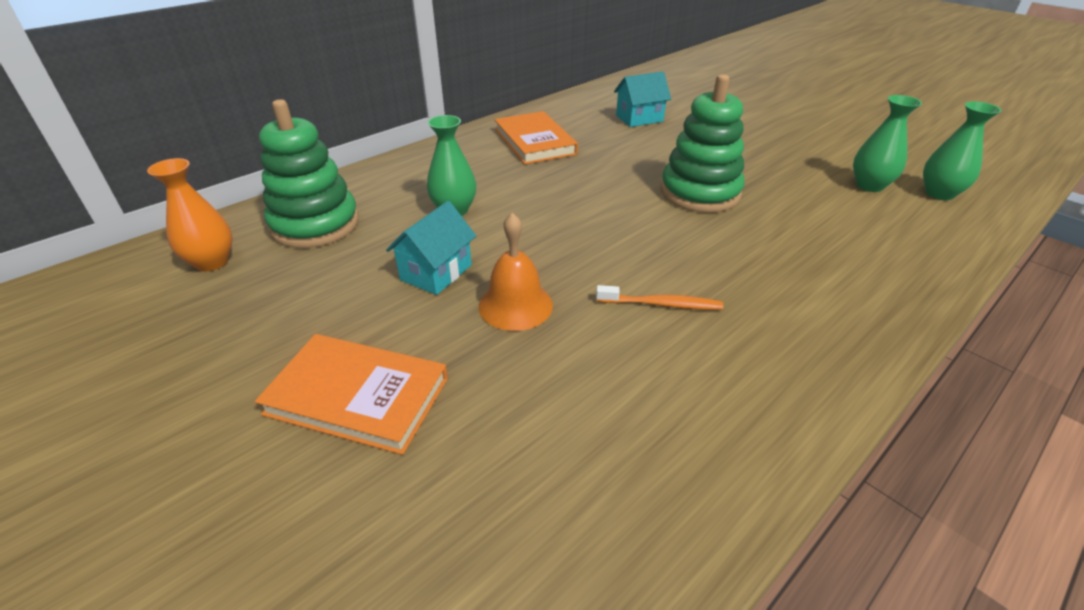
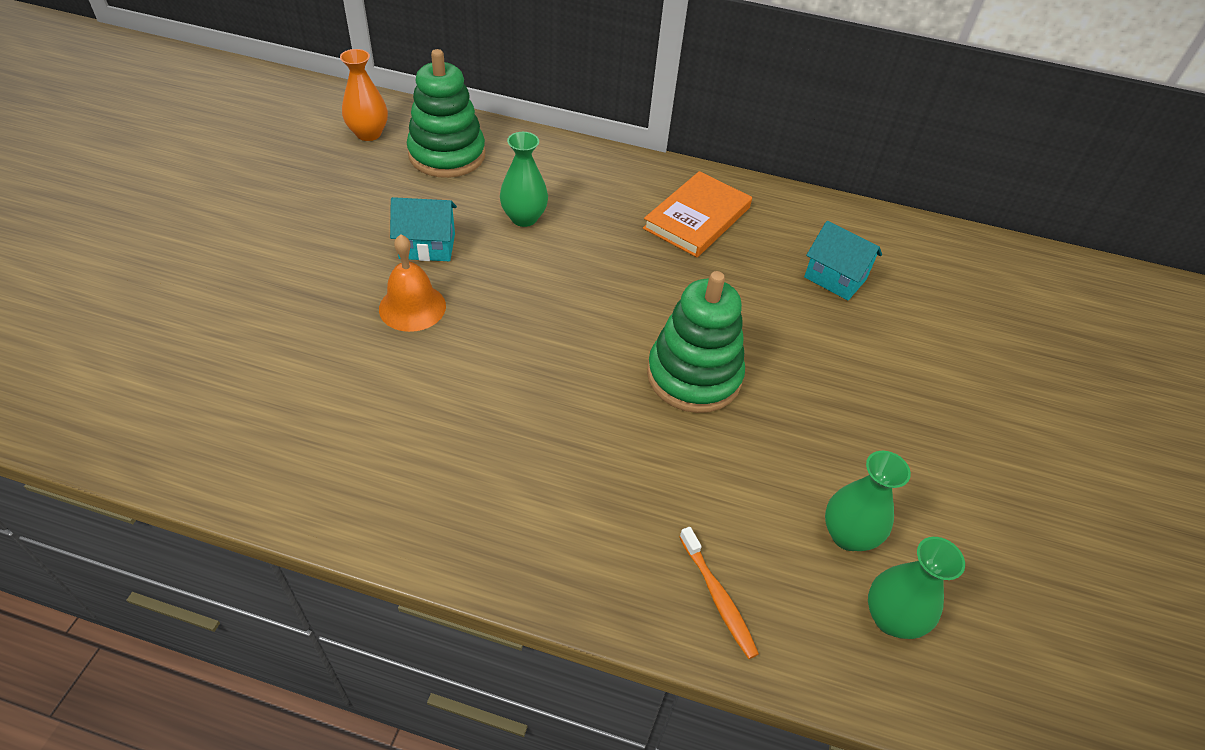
camera: 55 degrees right, 10 degrees up
orange book [255,334,448,455] -> none
orange toothbrush [596,285,723,310] -> orange toothbrush moved to [680,527,759,659]

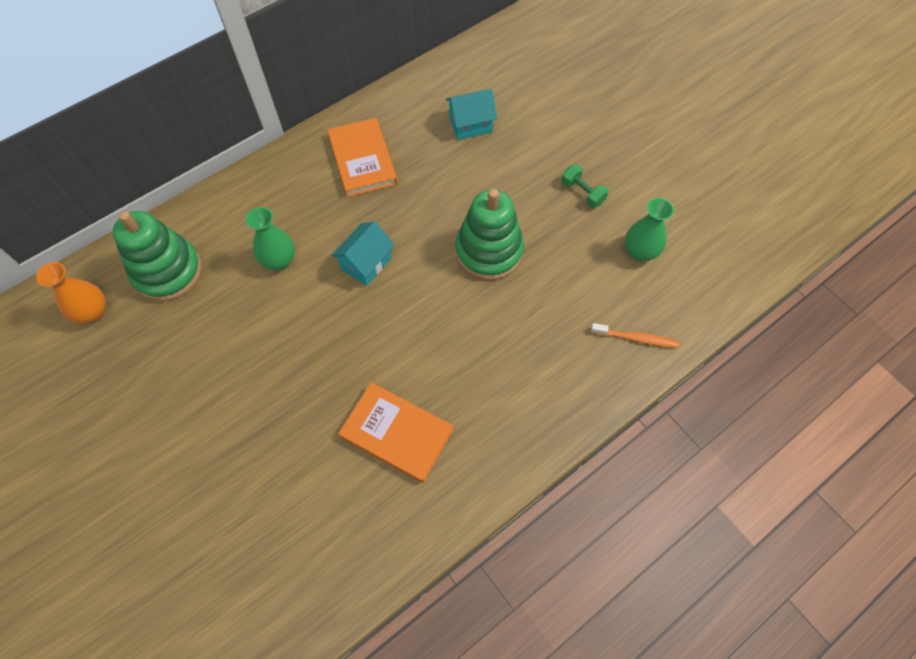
camera: 50 degrees left, 15 degrees up
orange bell [379,234,446,332] -> none
turquoise house [390,197,457,261] -> turquoise house moved to [332,221,395,286]
green vase [868,537,965,639] -> none
none -> orange book [338,382,454,483]
none -> green dumbbell [561,164,609,208]

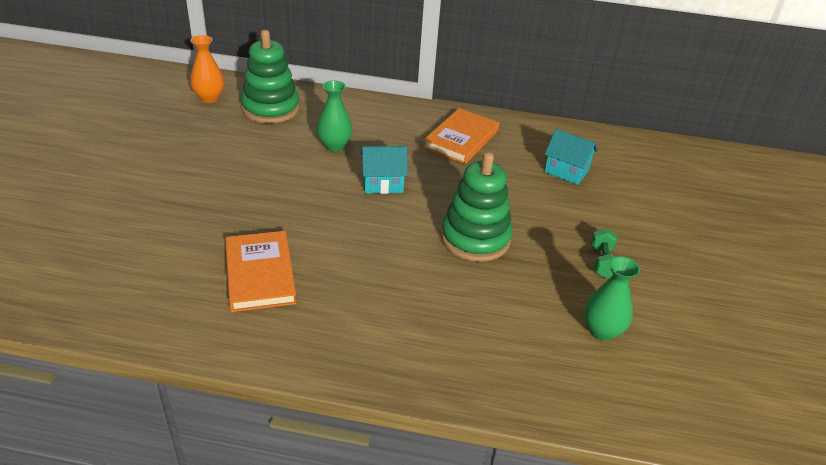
camera: 45 degrees right, 25 degrees down
orange toothbrush [591,323,679,348] -> none

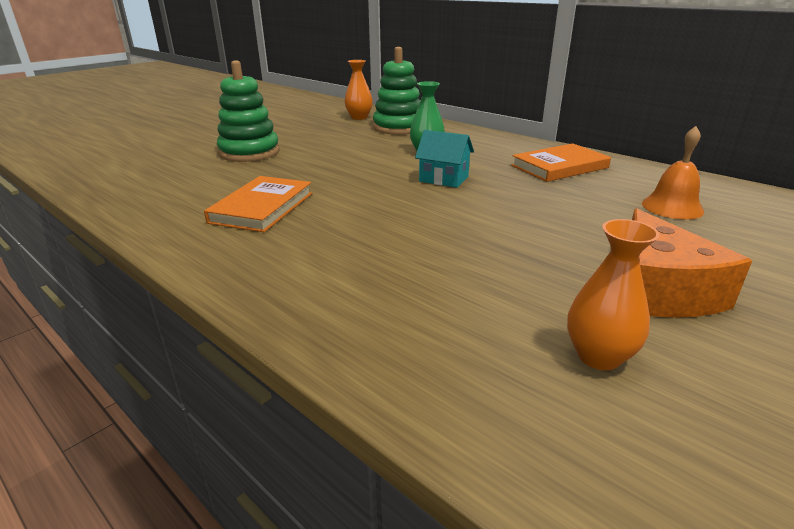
camera: 35 degrees right, 10 degrees down
green stacking toy [441,152,513,262] -> green stacking toy moved to [217,60,279,162]
turquoise house [544,129,598,185] -> orange bell [642,126,704,220]
green vase [584,256,640,341] -> orange vase [567,219,659,370]
green dumbbell [591,228,617,279] -> orange cheese [632,208,752,318]

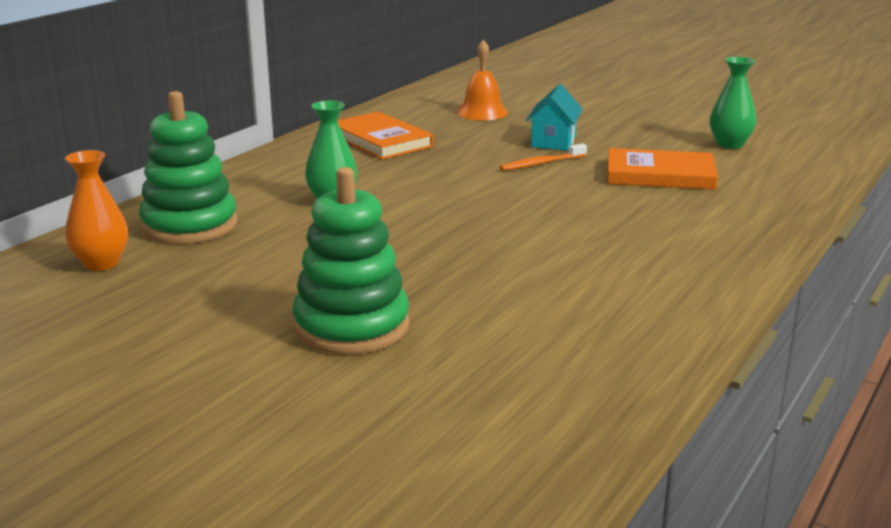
camera: 100 degrees left, 5 degrees down
orange book [204,176,312,232] -> orange book moved to [607,148,718,190]
turquoise house [415,130,474,188] -> turquoise house moved to [526,84,583,151]
orange vase [567,219,659,370] -> green vase [710,57,756,149]
orange cheese [632,208,752,318] -> none
none -> orange toothbrush [500,143,587,171]

